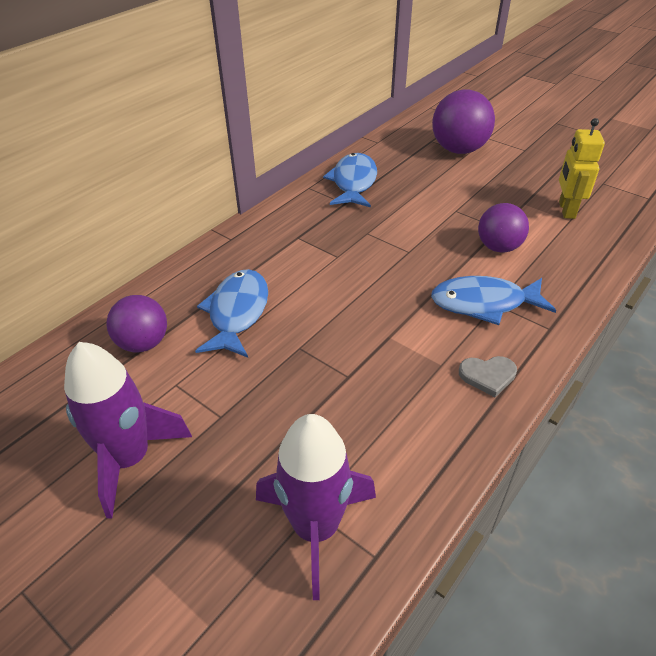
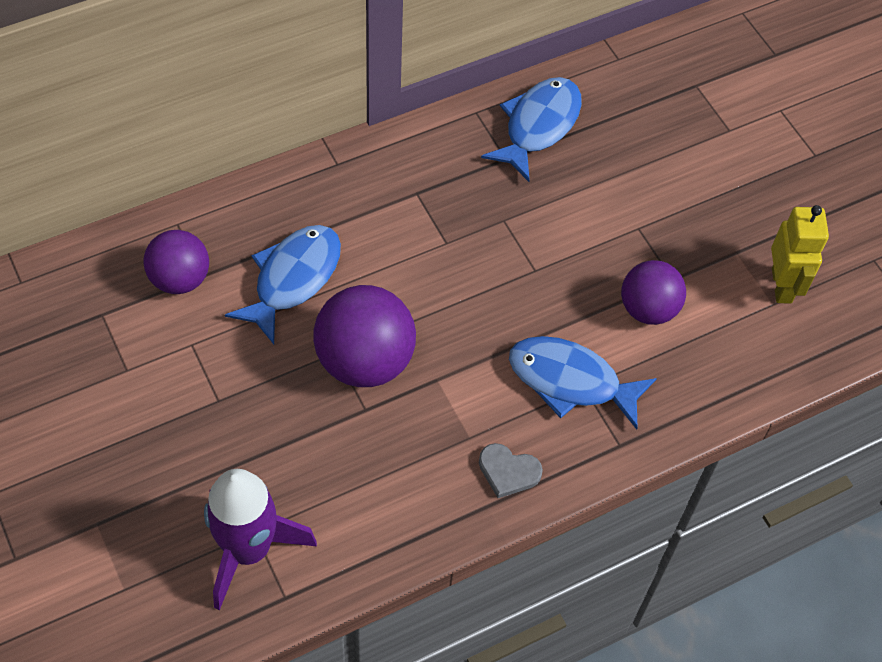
camera: 20 degrees right, 15 degrees up
purple rocket [64,342,192,519] -> none
purple ball [432,89,495,154] -> purple ball moved to [313,285,416,387]
yellow robot [559,118,605,219] -> yellow robot turned 150 degrees clockwise [771,205,829,304]

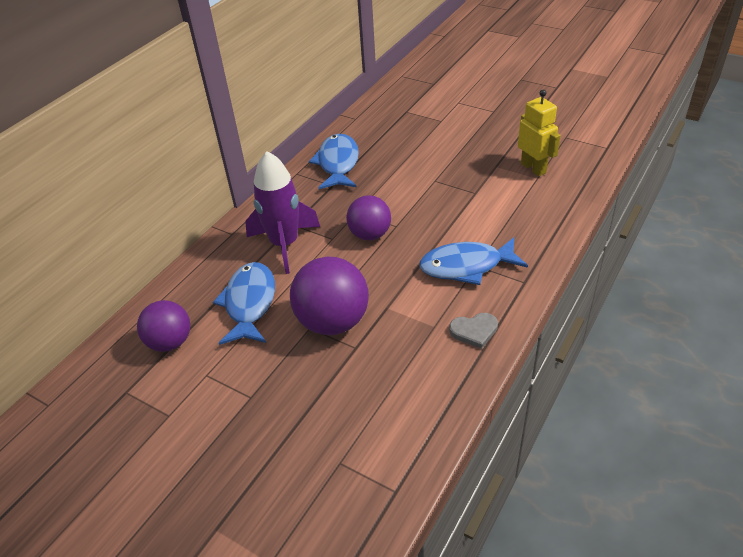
camera: 25 degrees left, 15 degrees down
purple rocket [204,469,317,610] -> purple rocket moved to [245,151,320,274]
purple ball [621,260,686,325] -> purple ball moved to [346,195,391,240]

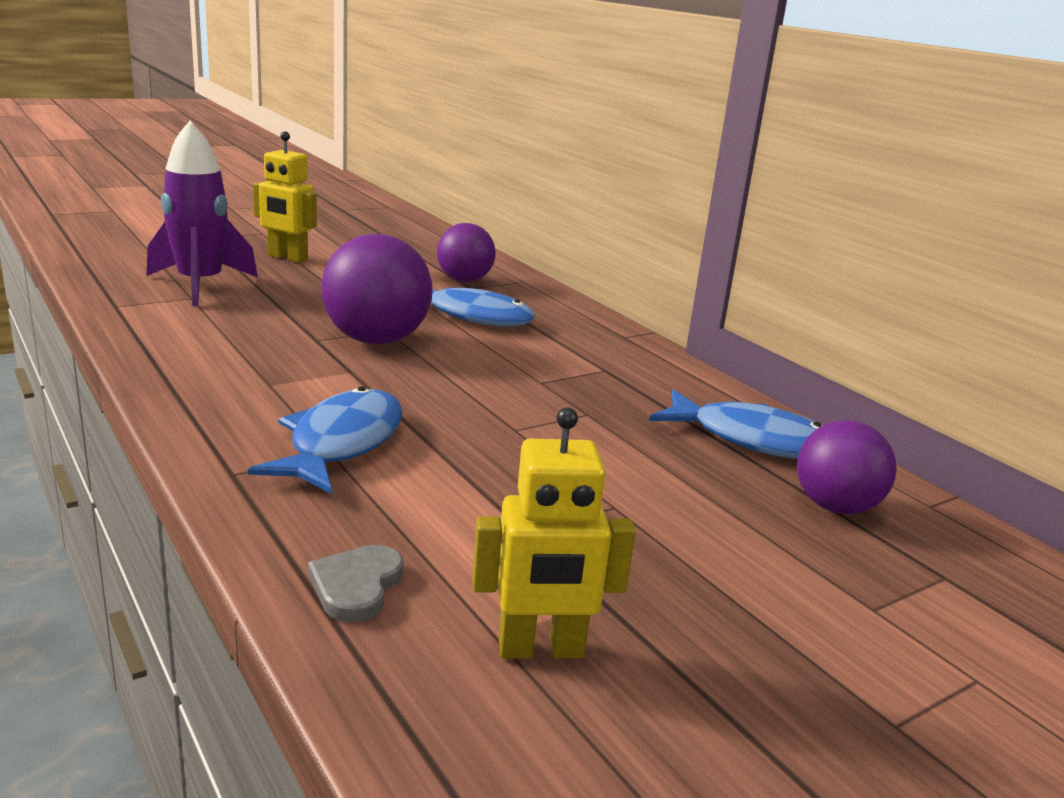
camera: 110 degrees right, 20 degrees down
purple rocket [245,151,320,274] -> purple rocket moved to [147,121,258,306]
purple ball [346,195,391,240] -> purple ball moved to [797,420,897,514]
grey heart [449,313,498,349] -> grey heart moved to [308,545,404,622]
none -> yellow robot [253,131,317,263]

